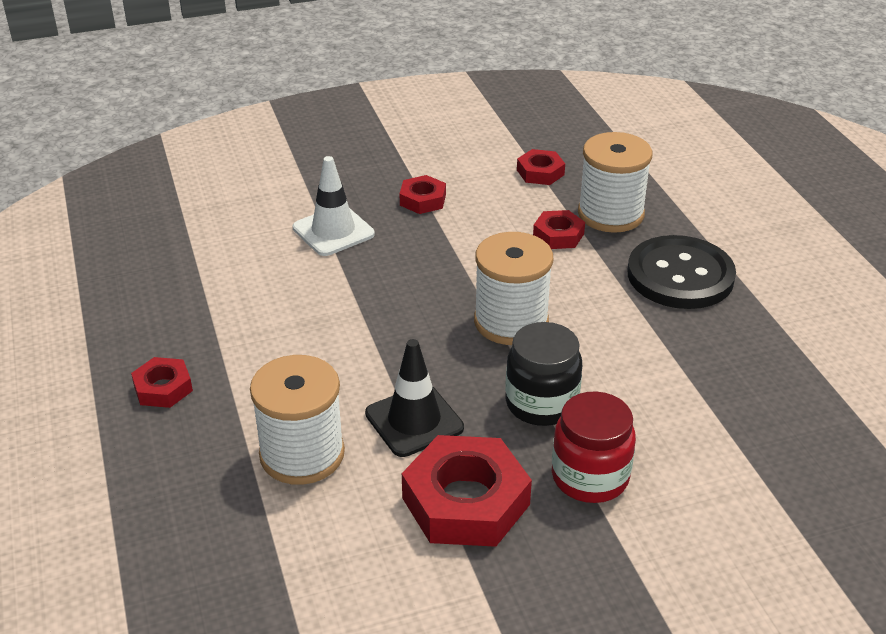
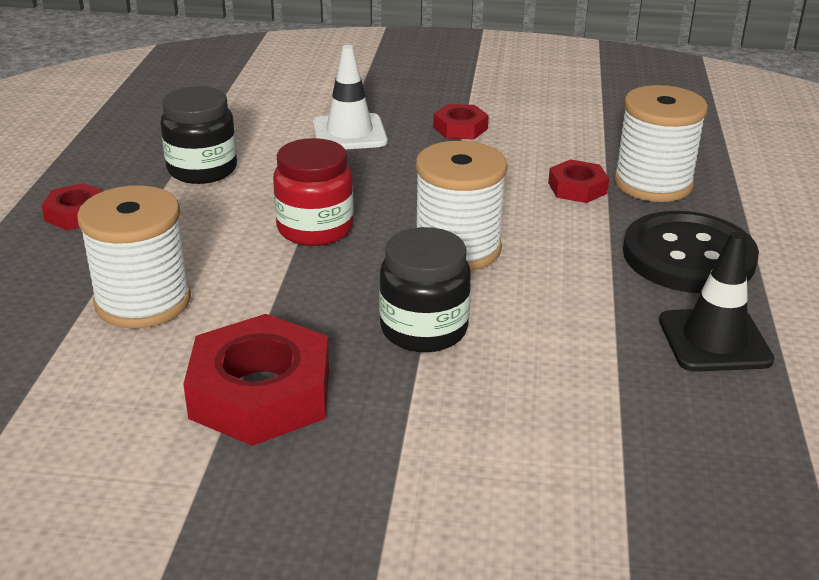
camera: 25 degrees right, 5 degrees down
black traffic cone [365,339,464,457] -> black traffic cone moved to [659,232,774,372]
red nut [517,149,565,185] -> none
red jar [552,391,636,503] -> red jar moved to [273,138,354,246]
none -> black jar [161,86,237,184]

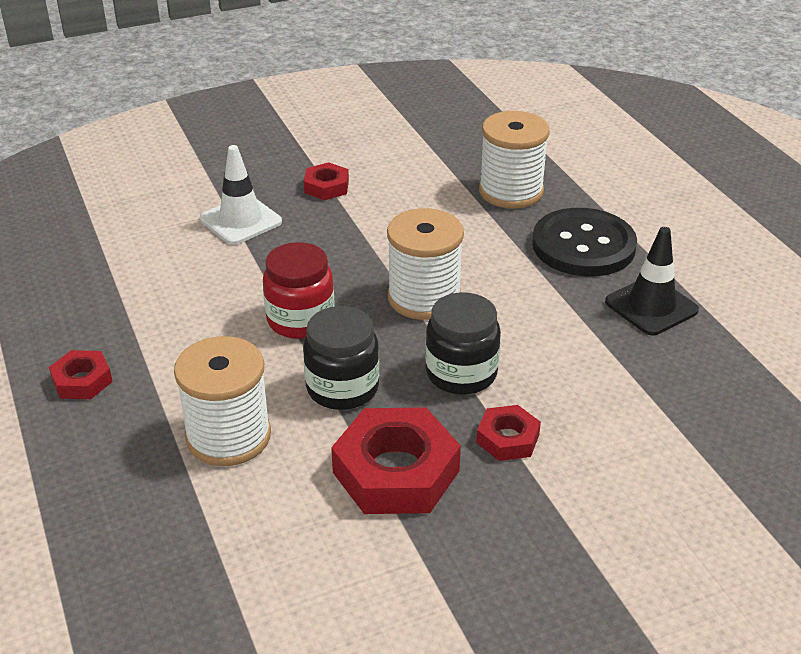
camera: 30 degrees left, 5 degrees up
black jar [161,86,237,184] -> black jar moved to [303,306,379,410]
red nut [548,159,609,203] -> red nut moved to [476,405,541,461]

